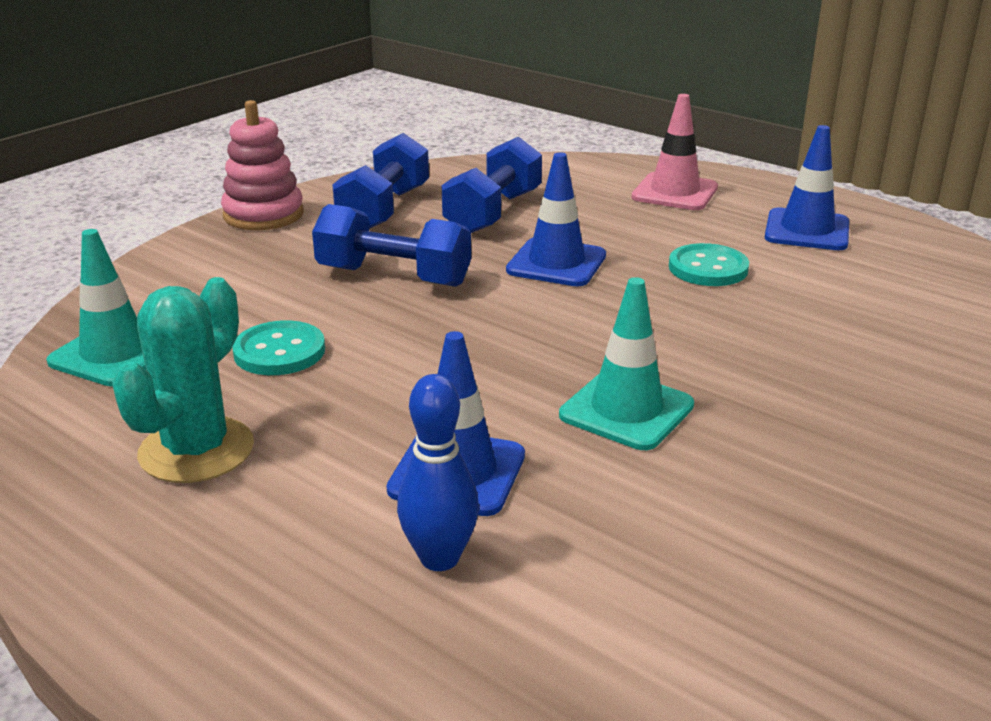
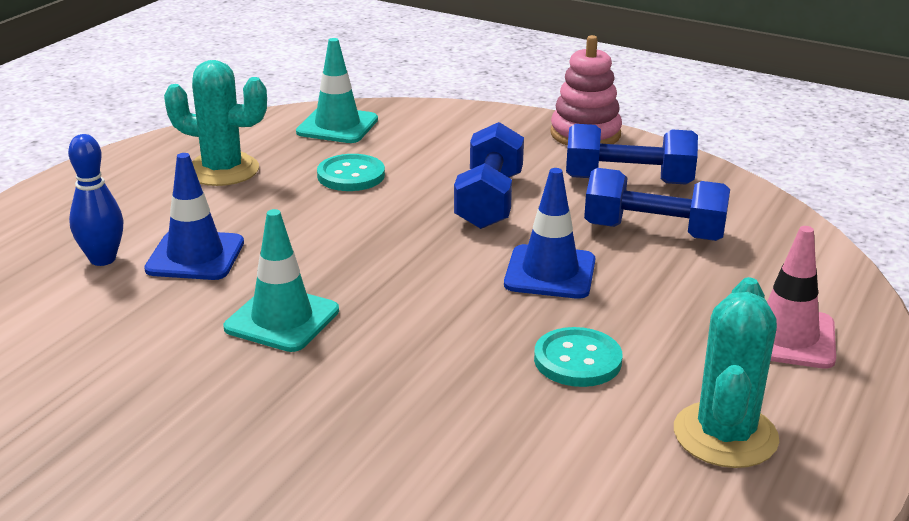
camera: 80 degrees right, 0 degrees up
blue traffic cone [765,125,849,250] -> turquoise cactus [674,277,779,468]

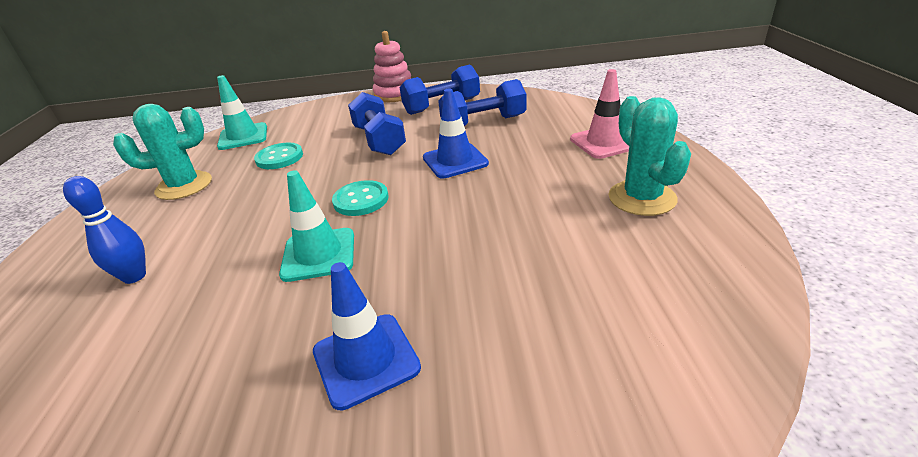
camera: 30 degrees left, 5 degrees up
blue traffic cone [144,153,244,280] -> blue traffic cone moved to [313,262,421,411]
turquoise button [534,327,623,387] -> turquoise button moved to [332,180,389,216]

